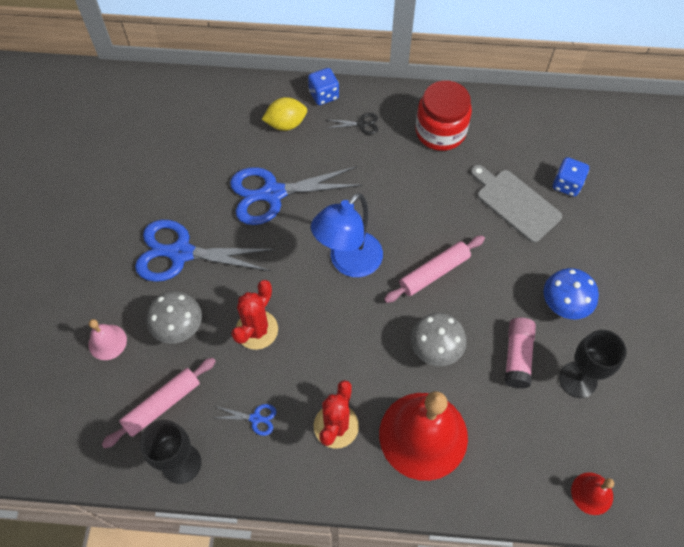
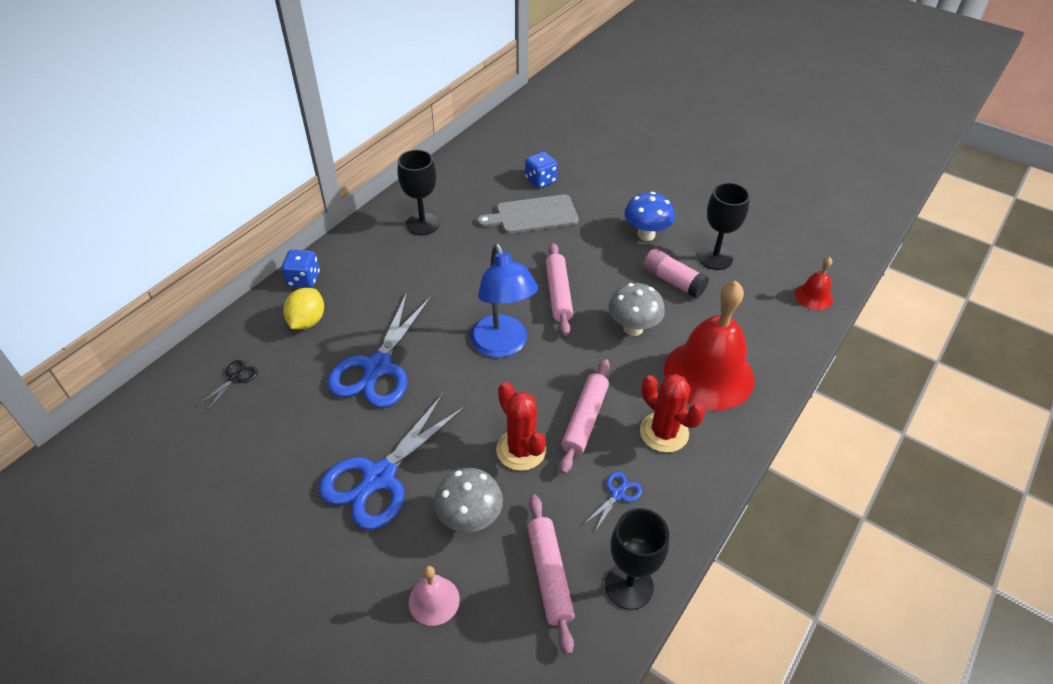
camera: 60 degrees left, 15 degrees down
black scissors [327,113,378,135] -> black scissors moved to [197,360,258,411]
red jar [415,80,472,151] -> black goblet [398,150,439,235]
none -> pink rolling pin [559,359,610,474]

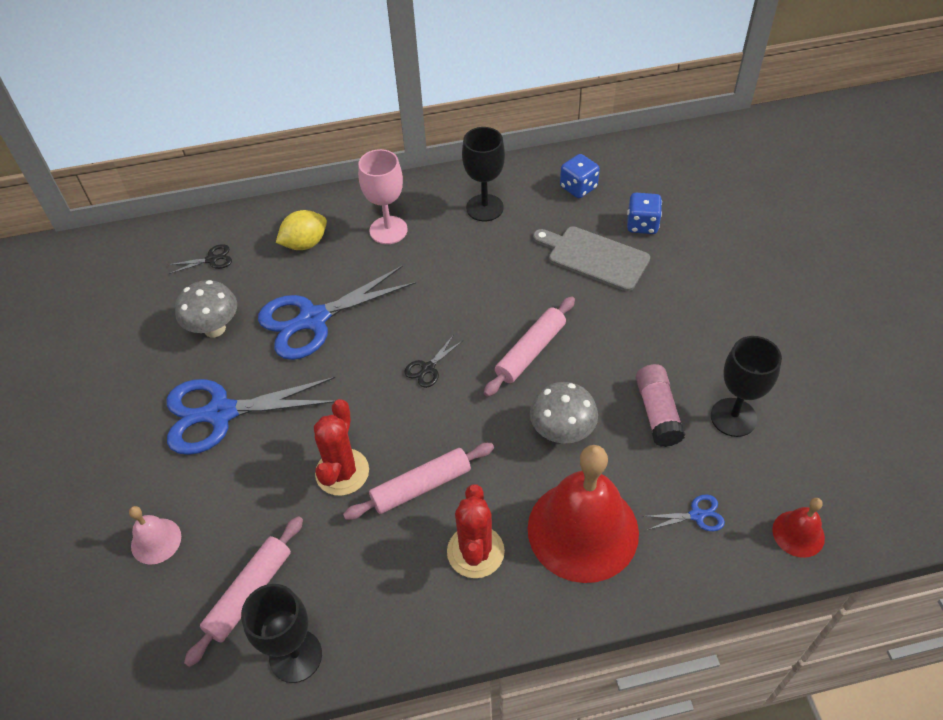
camera: 45 degrees right, 5 degrees up
blue dice [282,249,320,288] -> blue dice moved to [560,154,600,198]
grey mushroom [434,468,503,532] -> grey mushroom moved to [175,280,237,337]
blue lamp [470,244,538,358] -> black scissors [405,336,462,388]
blue scissors [584,472,642,533] -> blue scissors moved to [643,494,725,531]
blue mushroom [624,192,675,241] -> none
none -> pink goblet [358,149,408,244]

